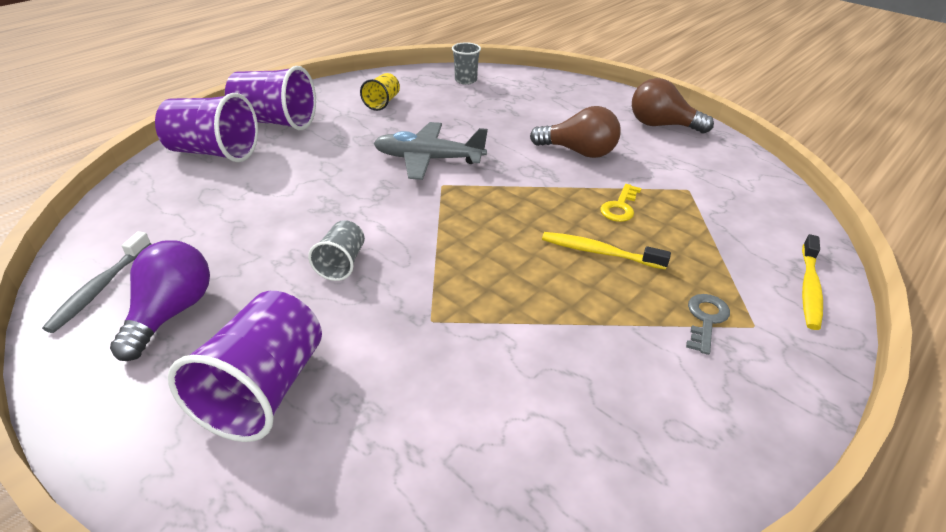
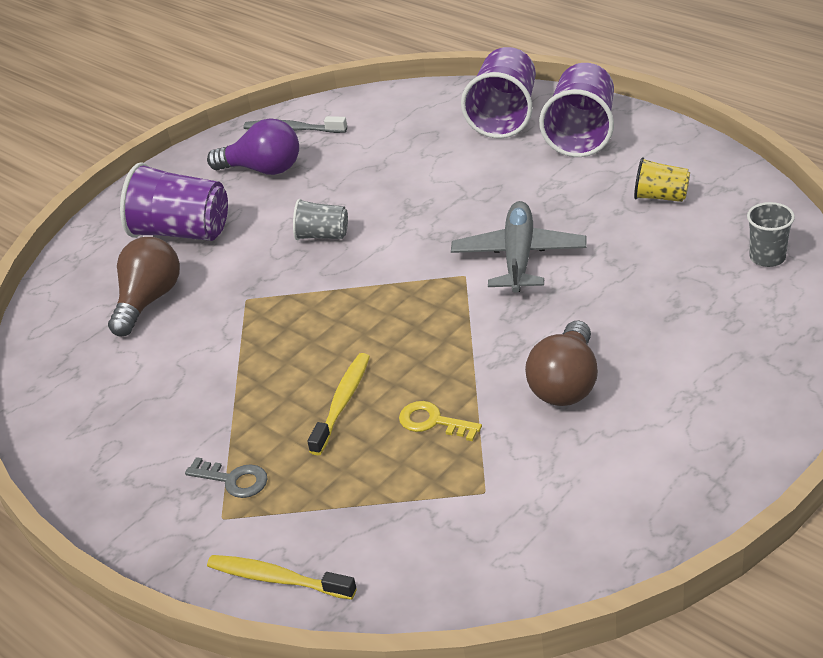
camera: 95 degrees right, 0 degrees up
brown light bulb [632,78,714,133] -> brown light bulb moved to [108,237,180,336]

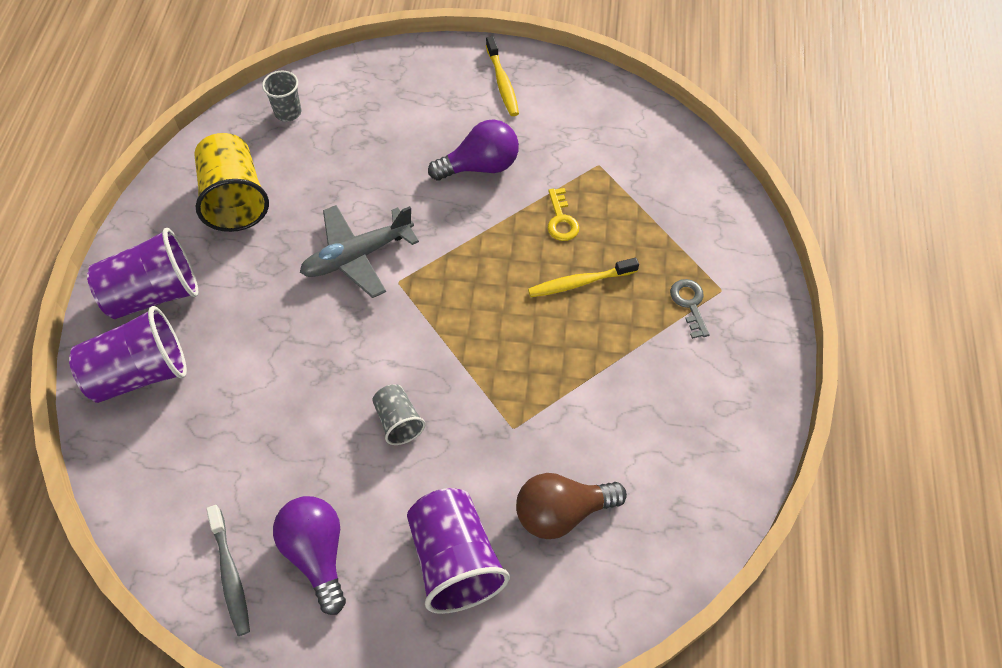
camera: 130 degrees left, 20 degrees up
yellow toothbrush [207,555,357,600] -> yellow toothbrush moved to [486,36,519,116]
brown light bulb [525,320,598,406] -> purple light bulb [428,120,519,181]
yellow cup [634,157,690,202] -> yellow cup [194,133,269,232], size x1.85

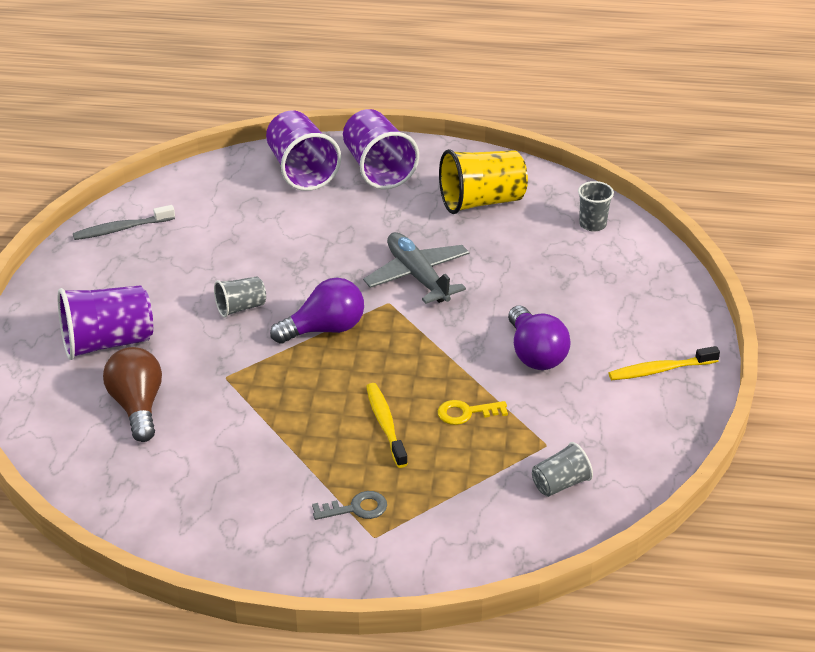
camera: 90 degrees right, 20 degrees down
purple light bulb [273,496,346,615] -> purple light bulb moved to [270,278,364,344]
none -> grey cup [532,442,593,497]

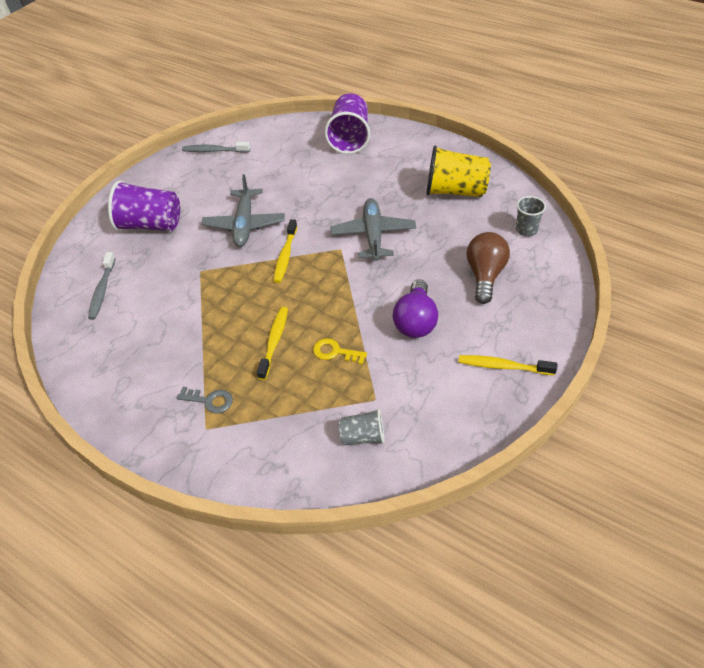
camera: 30 degrees right, 10 degrees up
brown light bulb [103,347,162,442] -> brown light bulb moved to [466,232,510,304]
grey cup [214,277,266,318] -> grey plane [201,174,285,247]
purple light bulb [270,278,364,344] -> yellow toothbrush [274,219,297,283]
purple cup [343,109,419,189] -> none
none -> grey toothbrush [88,252,116,320]

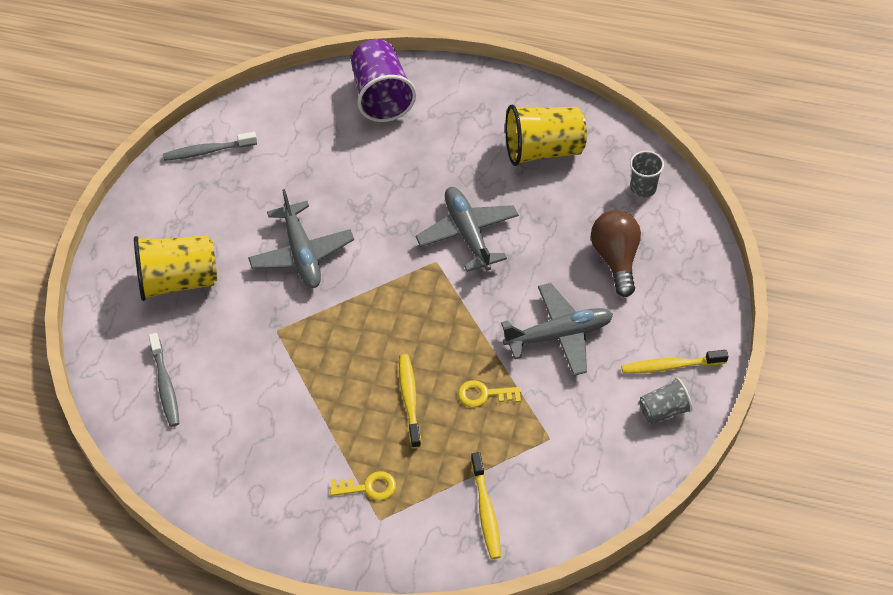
camera: 20 degrees left, 5 degrees up
purple cup [108,181,180,231] -> yellow cup [134,236,217,301]
grey key [177,387,233,414] -> yellow key [330,471,396,501]
yellow toothbrush [274,219,297,283] -> yellow toothbrush moved to [471,452,501,559]
grey cup [339,408,385,445] -> grey cup moved to [639,378,693,424]
purple light bulb [393,279,438,338] -> grey plane [501,283,613,376]

